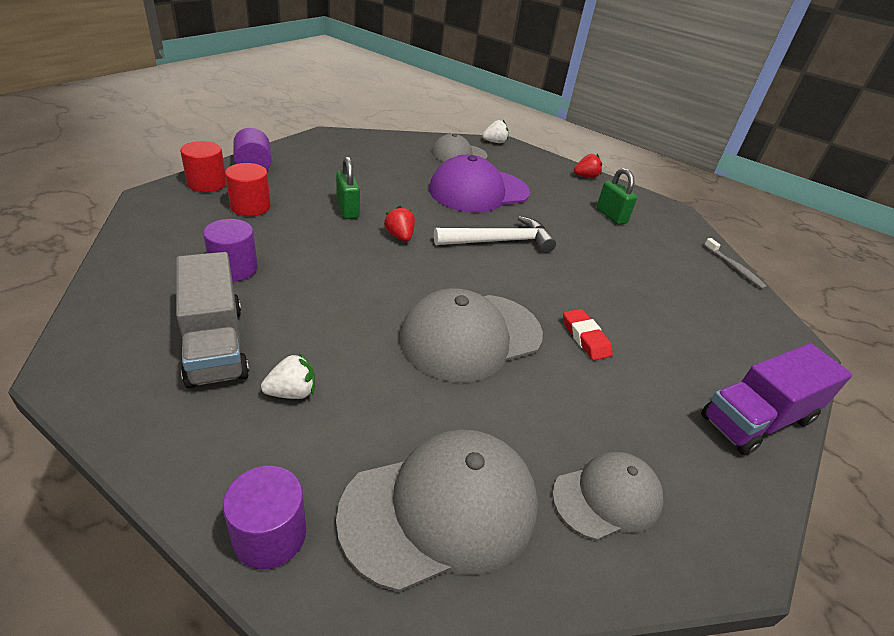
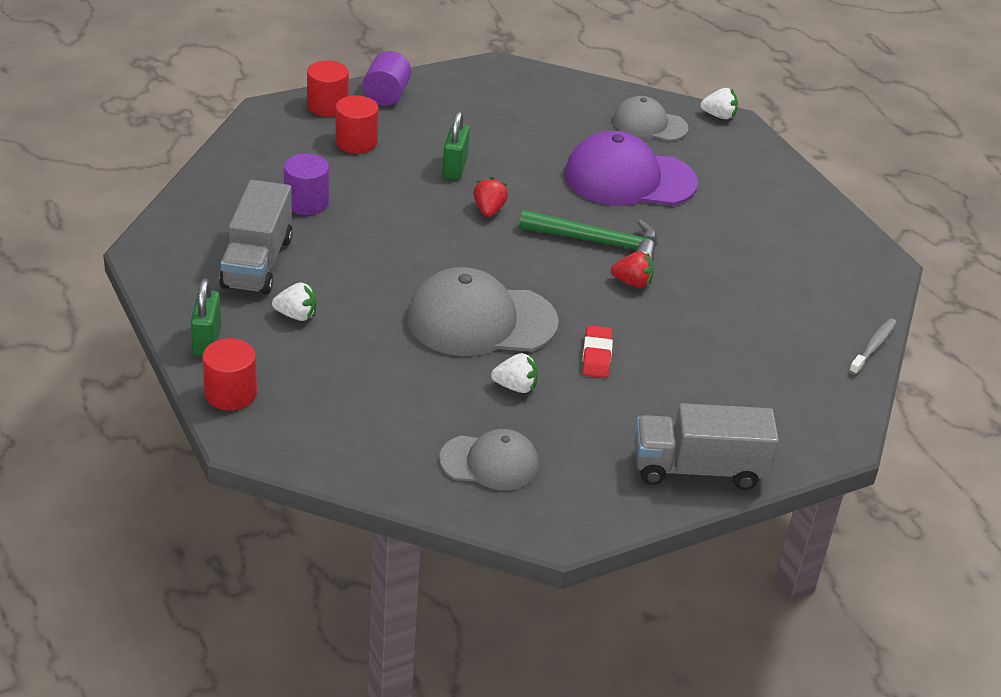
camera: 30 degrees right, 0 degrees up
purple cylinder [223,466,306,570] -> red cylinder [202,338,257,411]
grey cap [336,429,538,592] -> none
white hammer [434,216,556,253] -> green hammer [519,210,657,263]
red strawberry [574,154,602,178] -> red strawberry moved to [611,251,654,288]
green padlock [596,168,637,225] -> green padlock moved to [190,278,221,356]
purple truck [701,343,852,455] -> grey truck [635,403,779,490]
grey toothbrush [704,238,767,290] -> grey toothbrush turned 150 degrees counterclockwise [849,318,897,375]
none -> white strawberry [491,353,538,393]

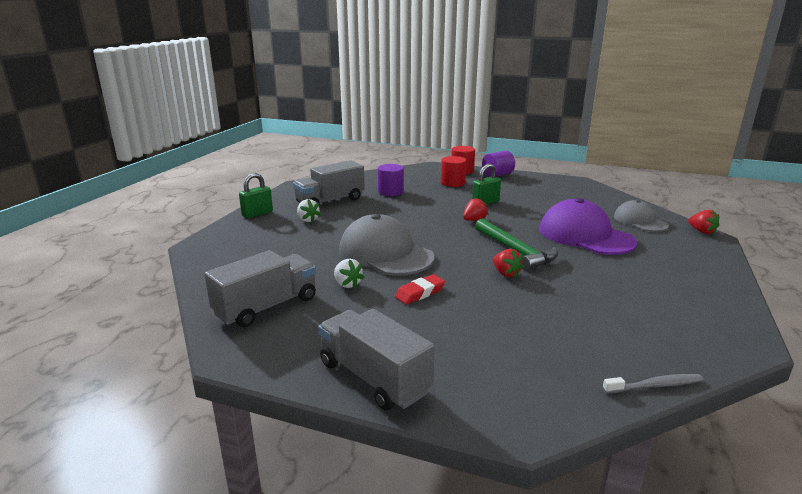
camera: 50 degrees right, 15 degrees down
red cylinder [202,338,257,411] -> none
grey cap [439,429,539,490] -> grey truck [204,250,316,327]
white strawberry [700,88,738,119] -> red strawberry [688,210,720,234]

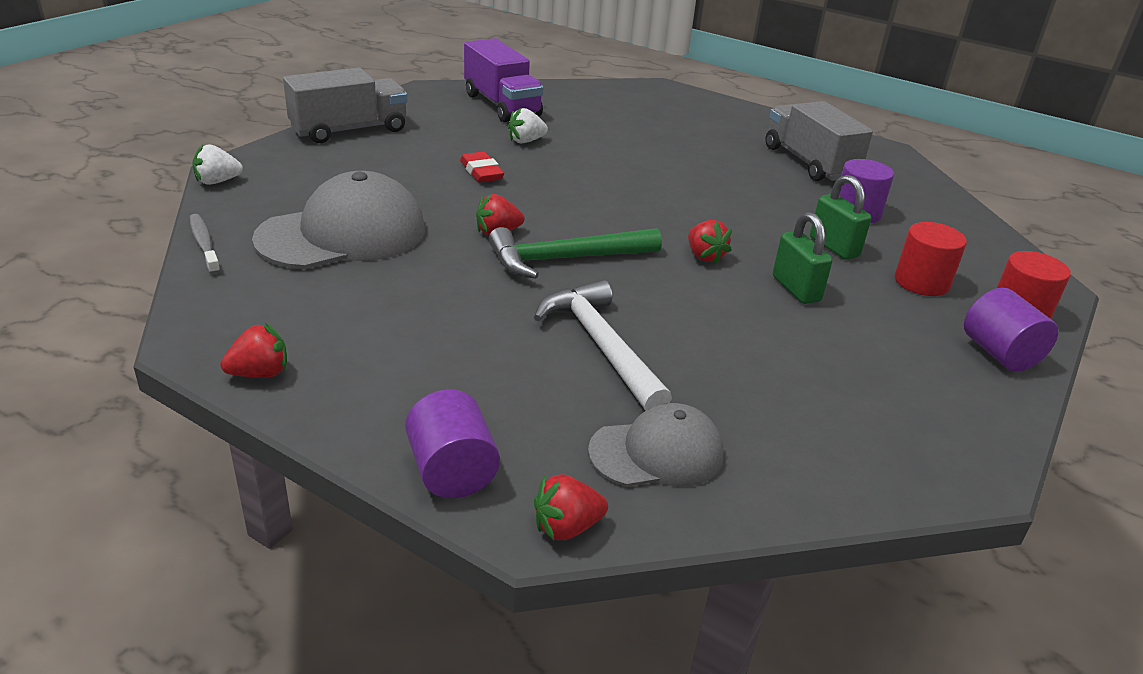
camera: 100 degrees right, 10 degrees up
grey truck [204,250,316,327] -> purple truck [464,38,544,122]
green padlock [239,173,273,218] -> green padlock moved to [810,175,871,260]
white strawberry [297,199,321,222] -> white strawberry moved to [193,144,243,185]
grey cap [339,214,435,276] -> grey cap moved to [252,171,425,269]
purple cap [540,198,638,255] -> white hammer [534,280,672,411]
grey toothbrush [602,374,703,394] -> grey toothbrush turned 150 degrees clockwise [190,214,220,275]
none -> red strawberry [220,323,287,378]
none -> purple cylinder [405,389,500,498]

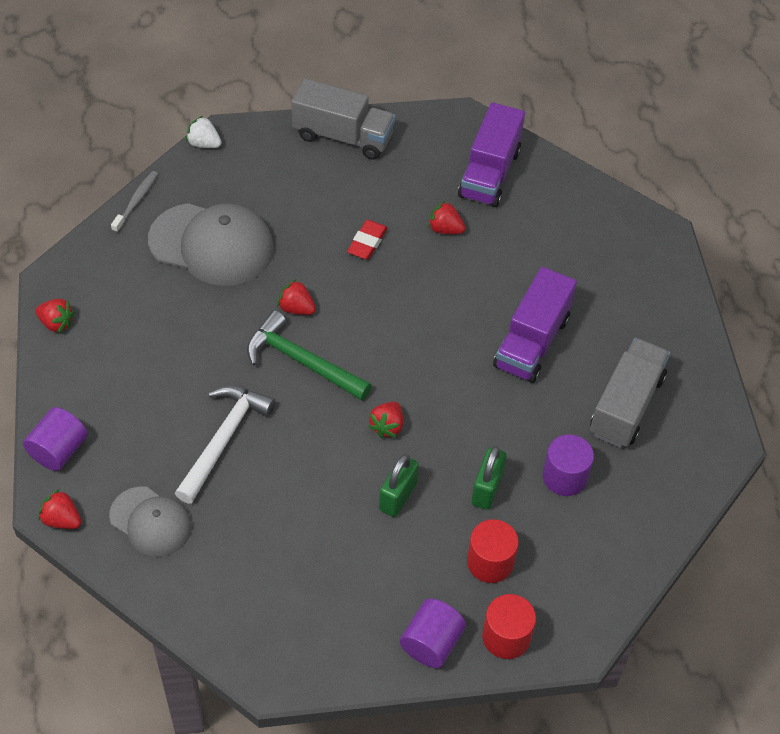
camera: 50 degrees right, 20 degrees up
white strawberry [508,108,548,143] -> red strawberry [428,201,465,234]
none -> purple truck [493,267,577,383]

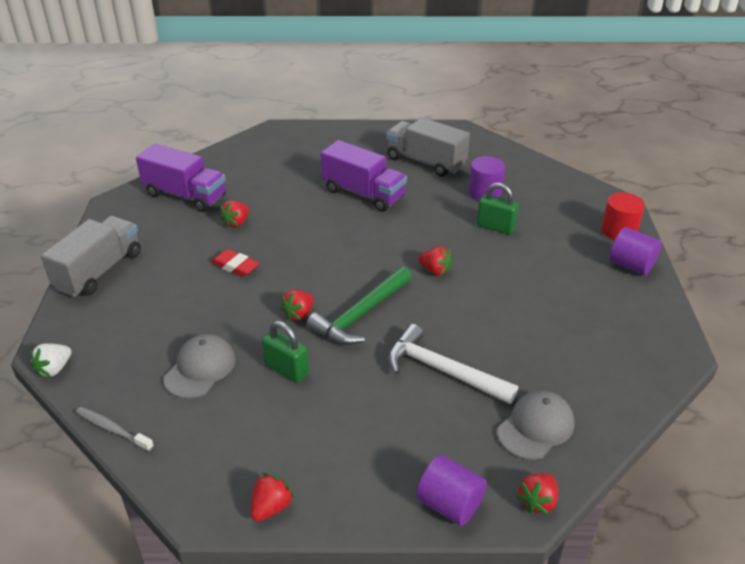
camera: 80 degrees left, 15 degrees down
grey cap [148,203,274,286] -> grey cap [164,334,236,398], size x0.60
green padlock [379,454,419,517] -> green padlock moved to [262,321,309,383]
red cylinder [467,519,519,583] -> none

